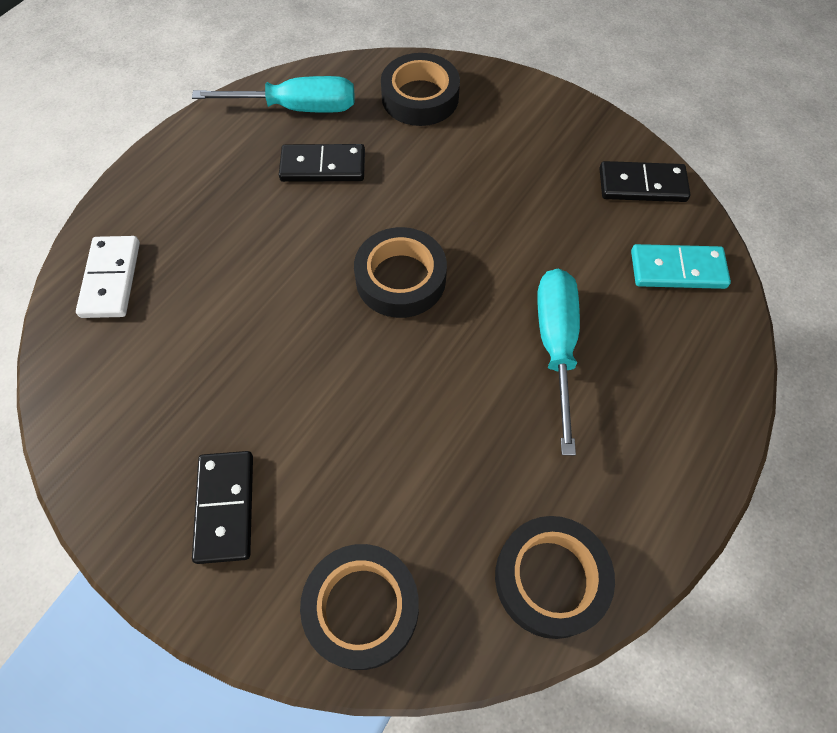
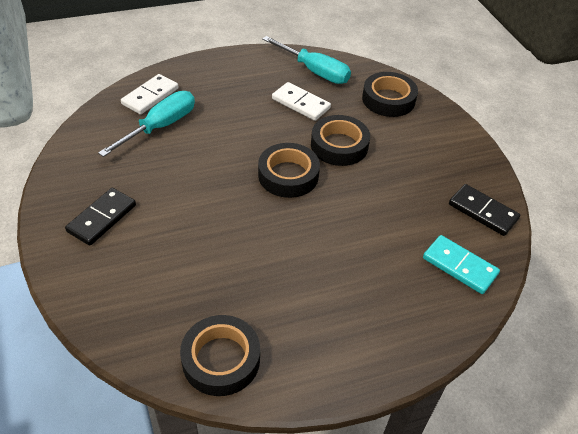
camera: 35 degrees right, 15 degrees down
black domino [279,144,365,182] -> white domino [272,82,331,121]
black tape [300,544,419,670] -> black tape moved to [311,115,370,166]
turquoise screwdriver [538,269,580,456] -> turquoise screwdriver moved to [98,91,195,157]

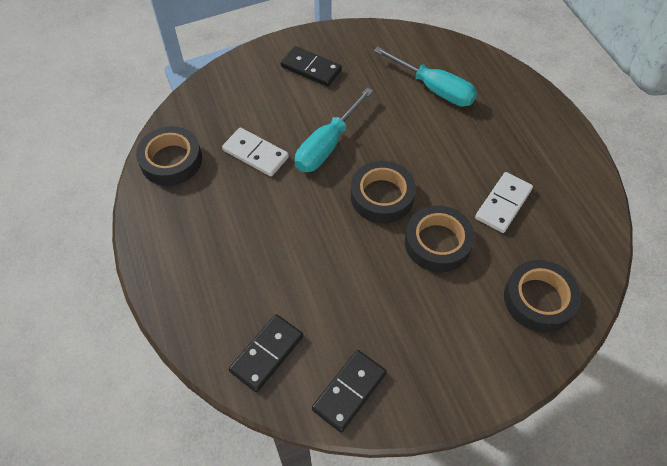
camera: 90 degrees right, 10 degrees up
white domino [121,74,179,115] -> white domino moved to [222,128,289,177]
turquoise screwdriver [262,36,351,84] -> turquoise screwdriver moved to [295,88,373,172]
turquoise domino [423,235,500,294] -> black domino [229,314,303,392]

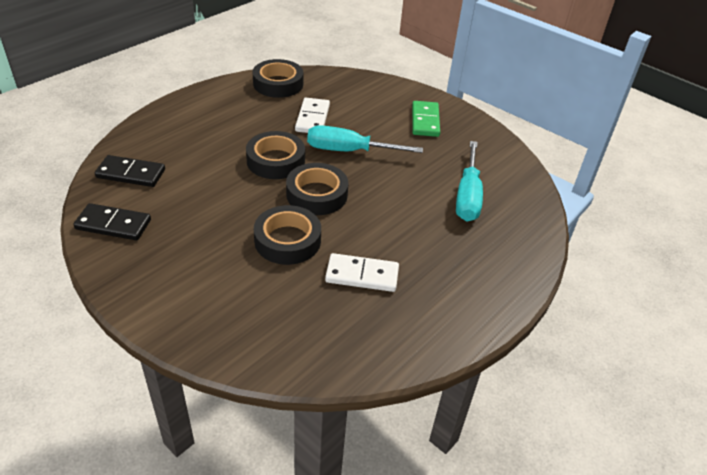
camera: 60 degrees right, 15 degrees down
black domino [281,46,342,87] -> green domino [412,101,440,137]
black tape [504,260,581,332] -> black tape moved to [246,131,305,179]

